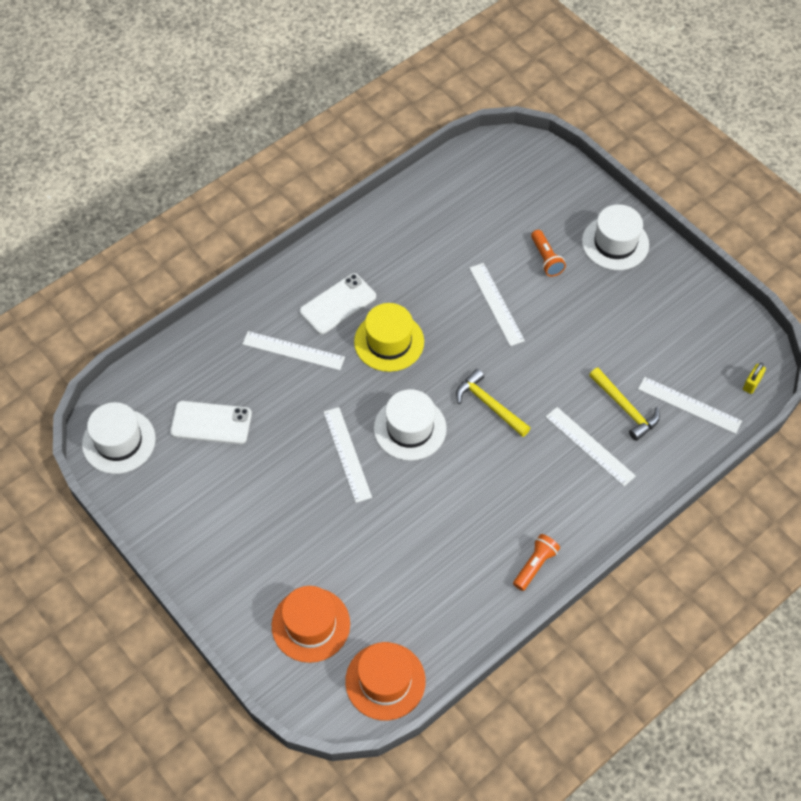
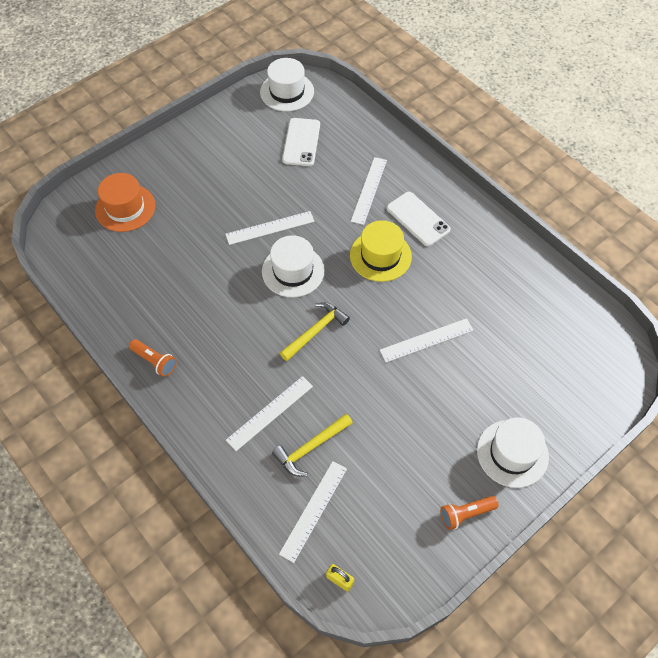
camera: 90 degrees right, 0 degrees up
orange hat [345,642,426,721] -> none
orange flashlight [531,230,566,277] -> orange flashlight moved to [440,496,499,530]

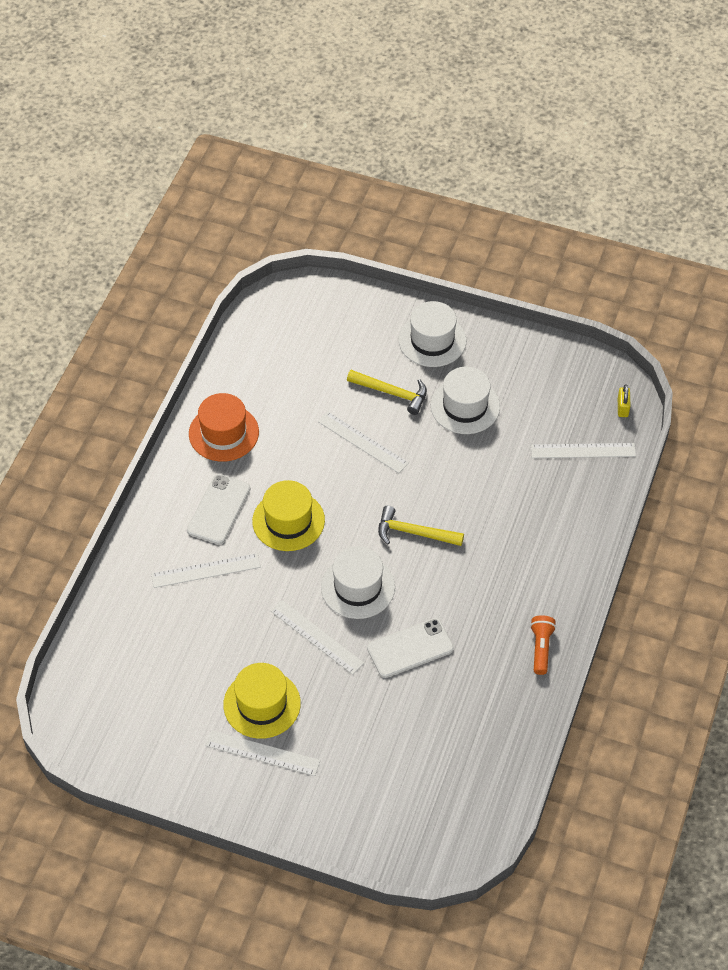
camera: 120 degrees left, 5 degrees down
orange hat [95,173,155,232] -> orange hat moved to [189,393,259,462]
white ruler [226,376,313,451] -> white ruler moved to [205,730,320,776]
white hat [260,58,314,111] -> white hat moved to [431,367,500,434]
yellow hammer [272,414,353,477] -> yellow hammer moved to [347,370,427,415]
white phone [282,118,320,166] -> white phone moved to [367,618,454,678]
orange flashlight [440,496,499,530] -> none
none -> yellow hat [223,663,301,739]

